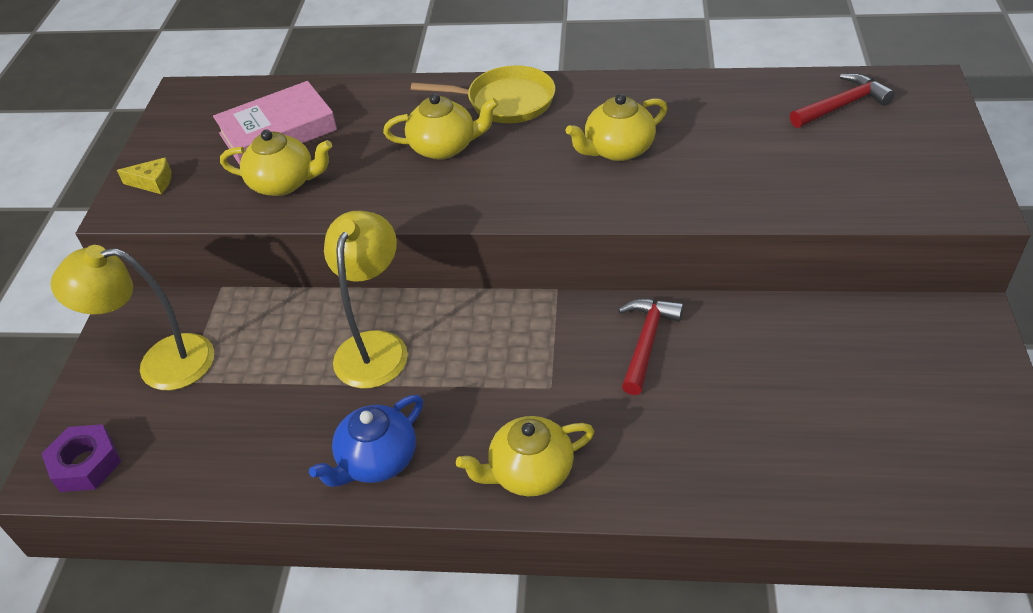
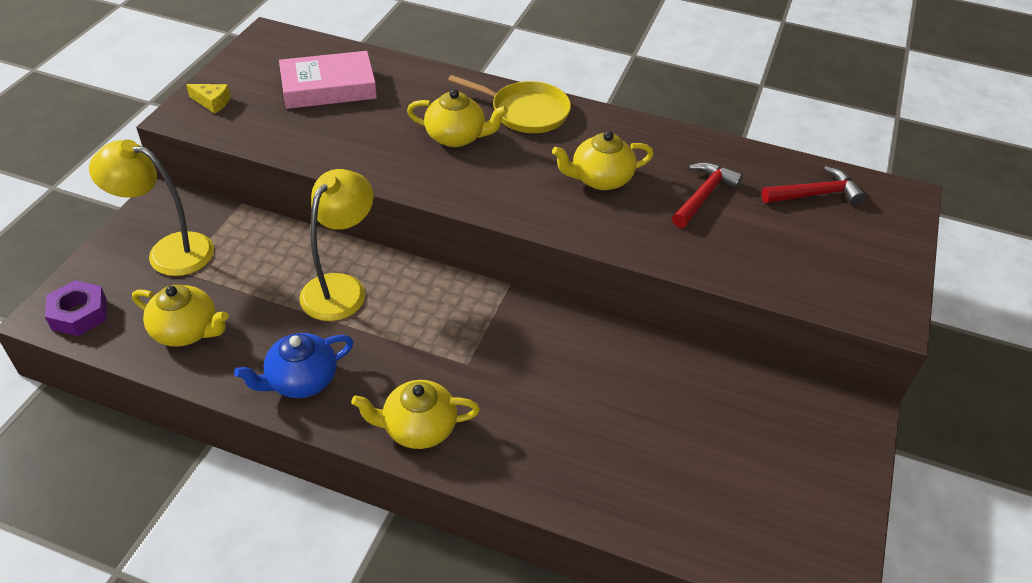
camera: 10 degrees right, 0 degrees up
yellow teapot [220,130,332,196] -> yellow teapot moved to [132,285,228,347]
red hammer [618,299,684,395] -> red hammer moved to [672,162,743,228]

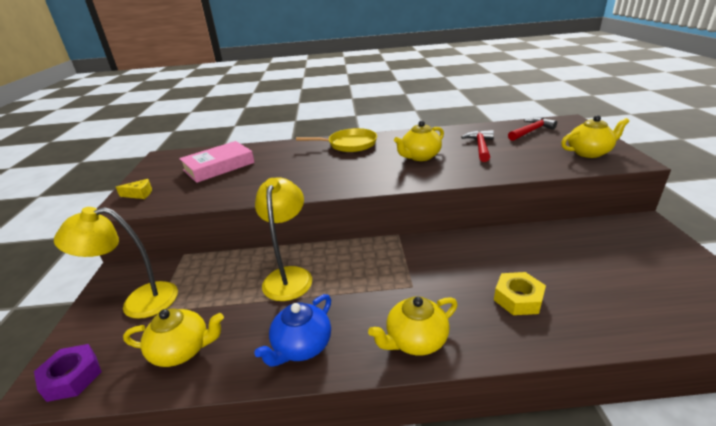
camera: 20 degrees left, 15 degrees down
yellow teapot [407,89,508,147] -> yellow teapot moved to [561,115,629,158]
none -> yellow nut [494,272,546,315]

